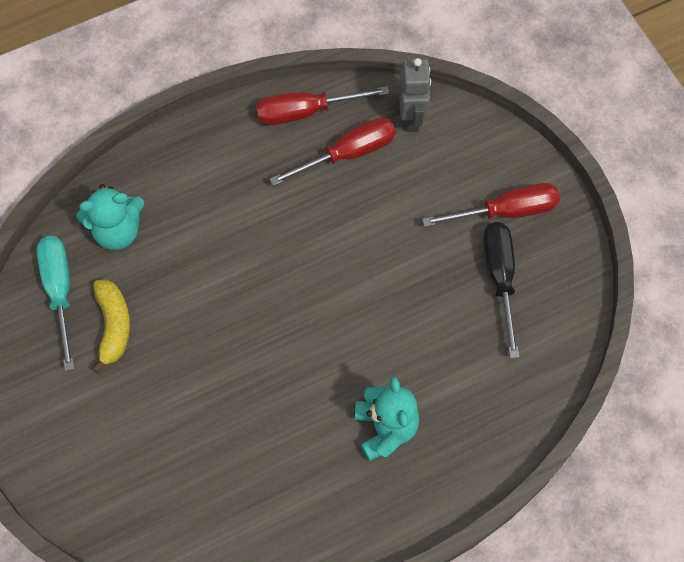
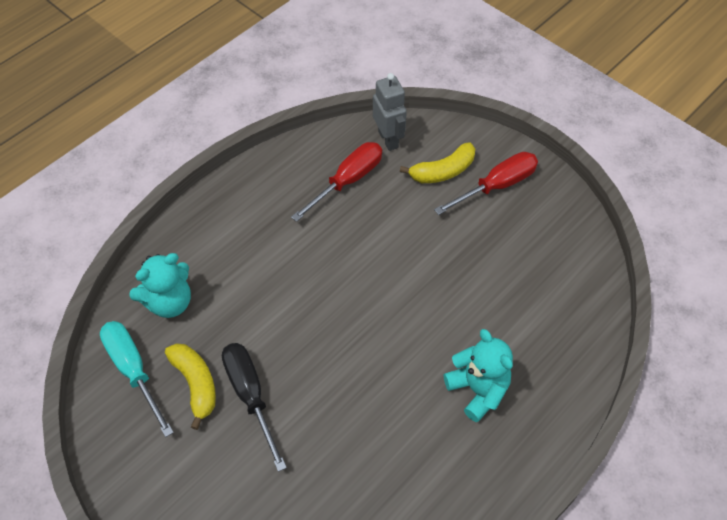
camera: 20 degrees left, 10 degrees down
red screwdriver [256,86,389,125] -> none
black screwdriver [483,222,519,358] -> black screwdriver moved to [222,343,287,472]
none -> yellow banana [400,142,475,183]

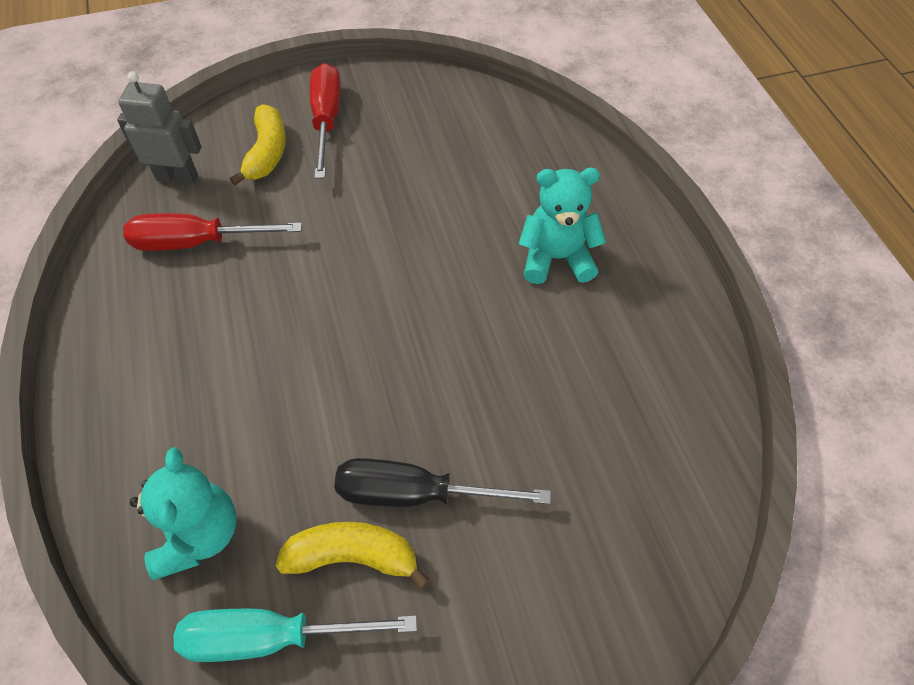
camera: 60 degrees left, 0 degrees up
red screwdriver [291,142,382,222] -> red screwdriver turned 75 degrees counterclockwise [123,213,302,251]

